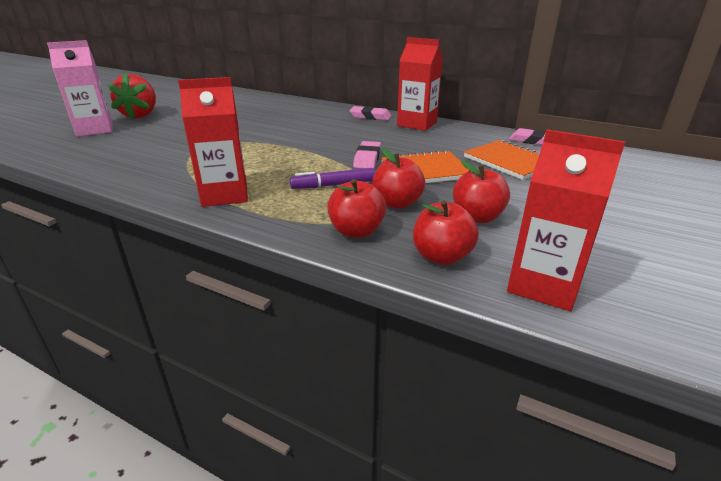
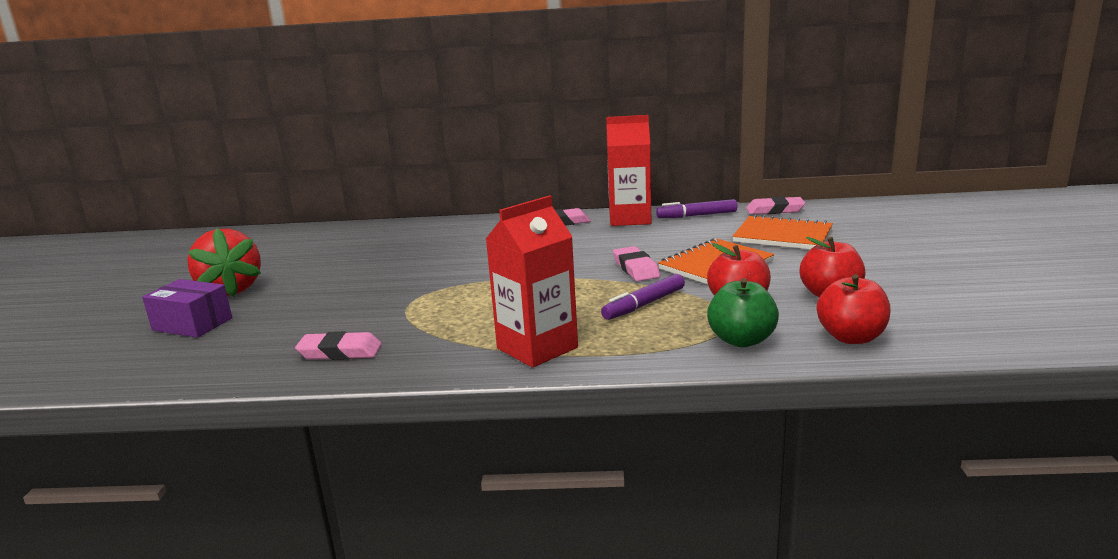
camera: 25 degrees left, 10 degrees down
pink carton [47,40,113,137] -> purple box [142,279,232,338]
red apple [327,179,386,238] -> green apple [707,278,779,347]
red carton [507,129,625,311] -> none
none -> pink eraser [295,331,382,360]
none -> purple marker [656,199,737,218]

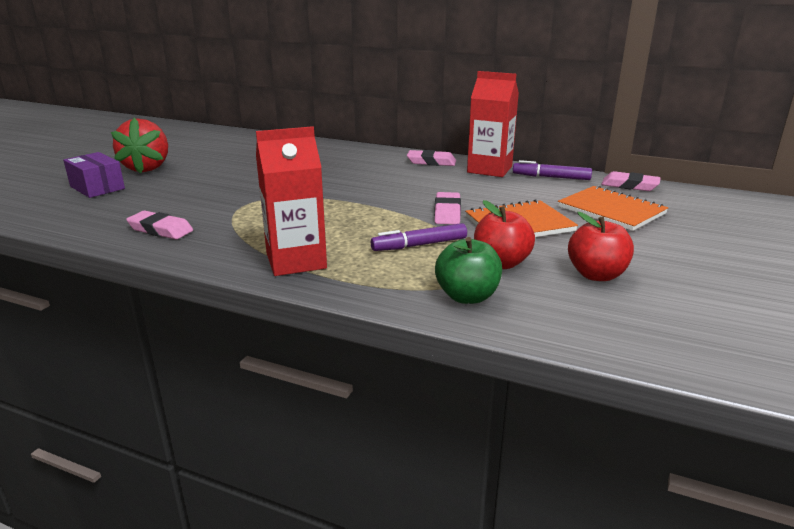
camera: 20 degrees right, 5 degrees up
red apple [817,274,890,344] -> none

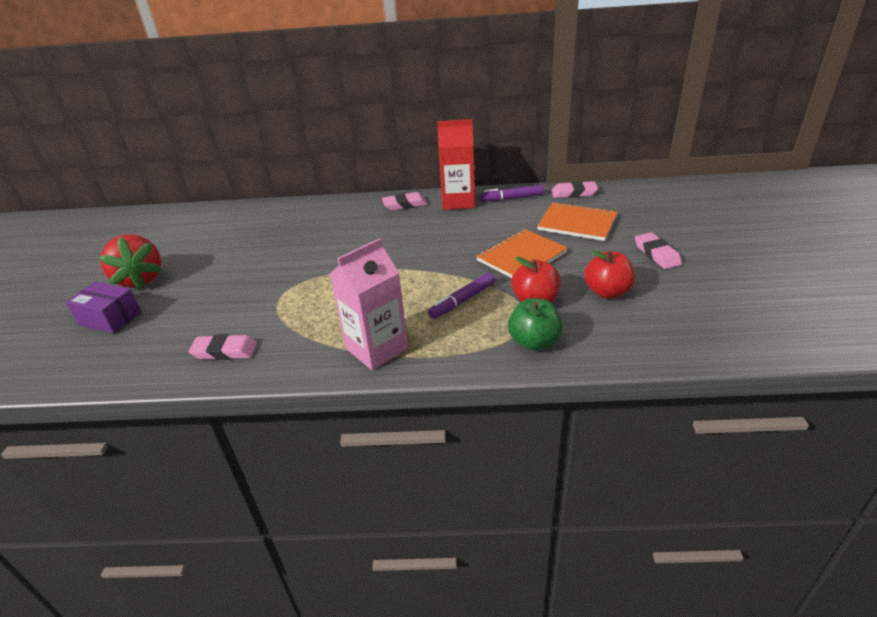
camera: 20 degrees left, 10 degrees up
red carton [256,126,327,276] -> pink carton [330,238,408,370]
pink eraser [434,192,461,224] -> pink eraser moved to [635,232,682,269]

